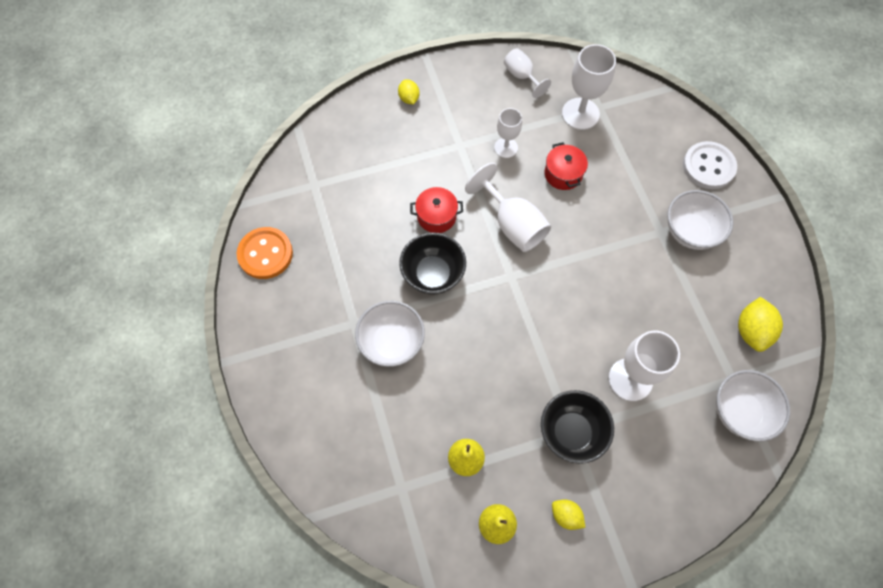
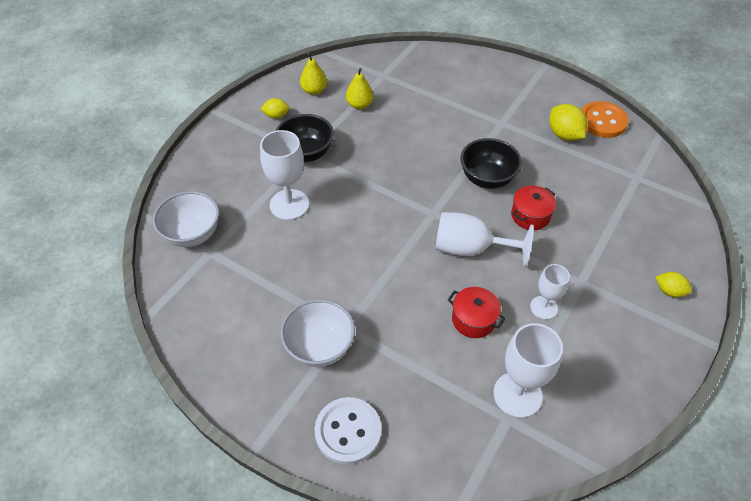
camera: 140 degrees right, 15 degrees down
white bowl [355,301,425,367] -> none
white goblet [504,48,551,98] -> none
yellow lemon [738,297,783,352] -> yellow lemon moved to [549,104,587,141]

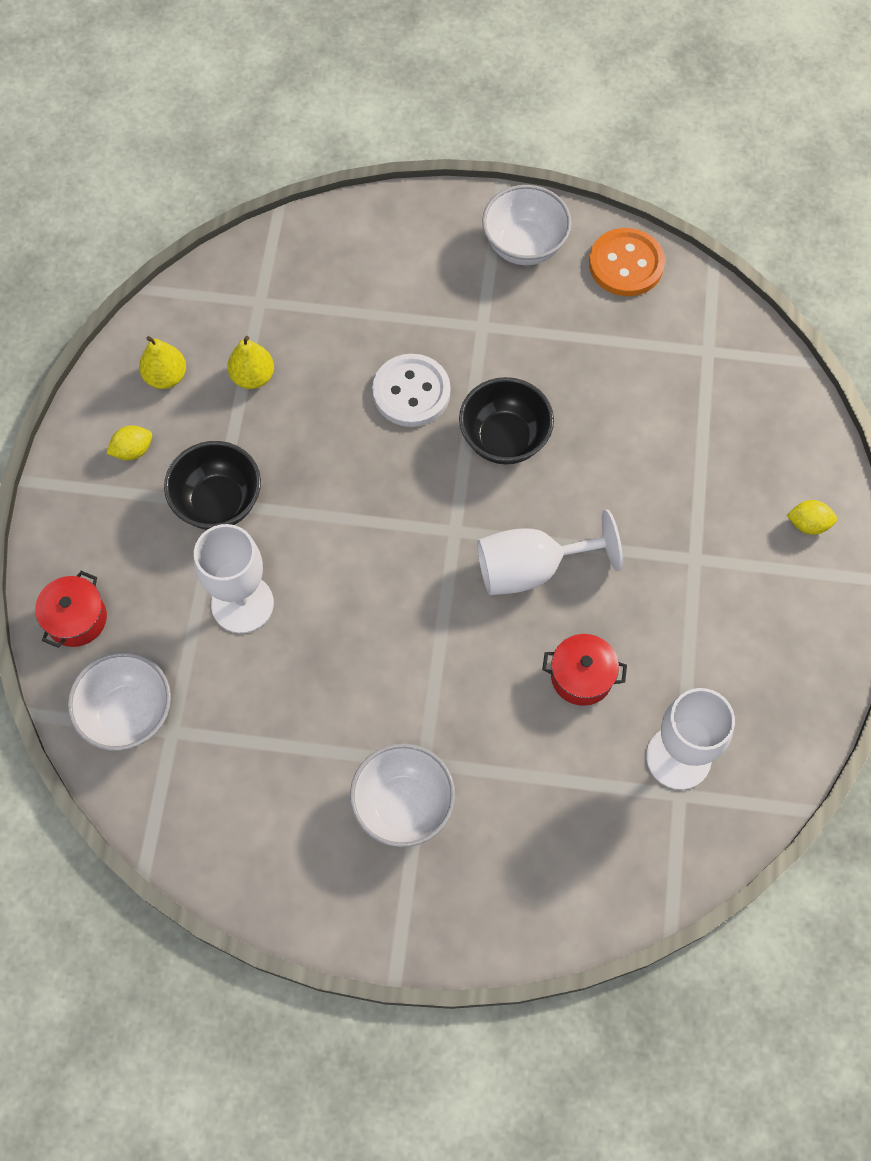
camera: 25 degrees left, 15 degrees up
white button [314,397,381,465] -> white button moved to [372,354,450,427]
red pot [511,186,556,230] -> red pot moved to [35,571,107,648]
white goblet [530,264,570,320] -> none
yellow lemon [549,104,587,141] -> none
none -> white bowl [482,185,572,265]

